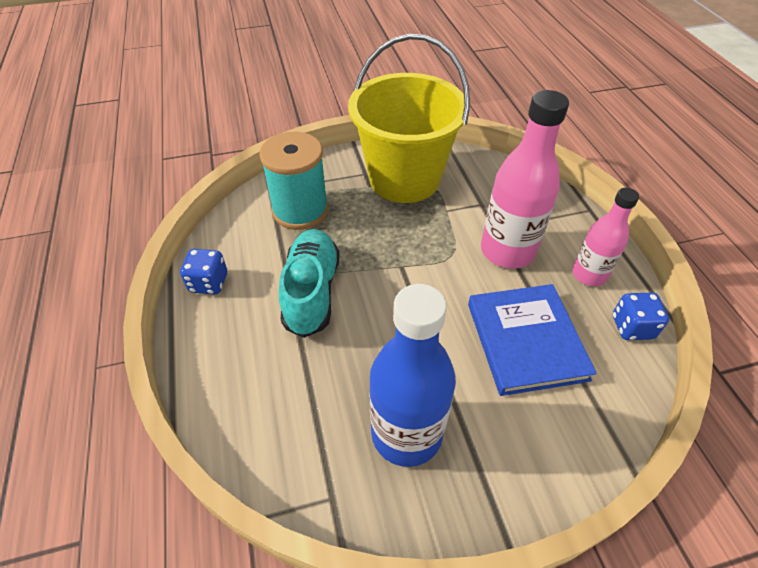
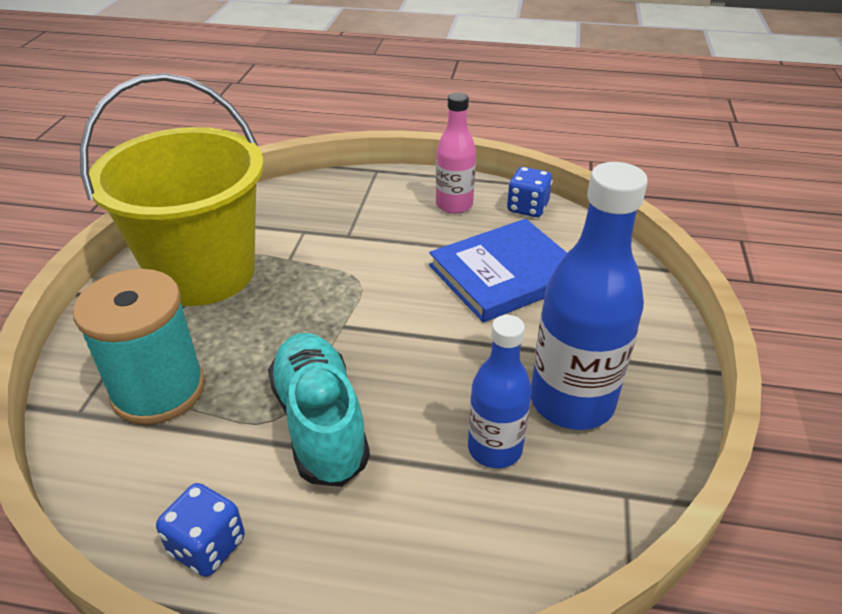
camera: 65 degrees left, 10 degrees down
turquoise shoe [279,229,340,338] -> turquoise shoe turned 45 degrees clockwise [268,333,370,487]
blue book [468,284,597,396] -> blue book turned 45 degrees counterclockwise [429,219,567,323]
pink bottle [481,90,569,269] -> none
none -> blue bottle [468,315,532,468]

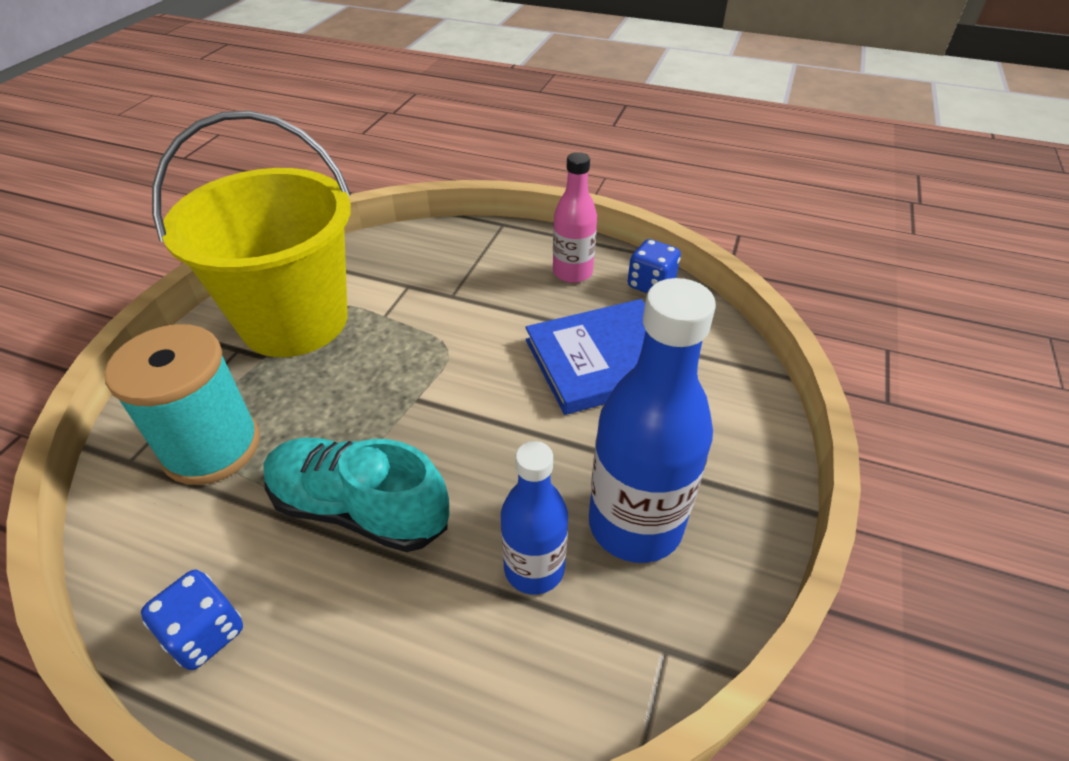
camera: 10 degrees right, 5 degrees up
turquoise shoe [268,333,370,487] -> turquoise shoe turned 60 degrees counterclockwise [263,437,449,552]

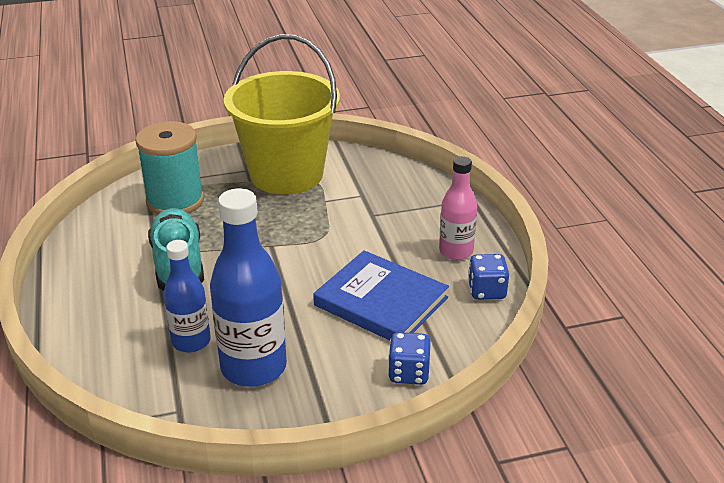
camera: 55 degrees right, 10 degrees down
blue dice [141,570,243,670] -> blue dice moved to [388,332,431,385]

